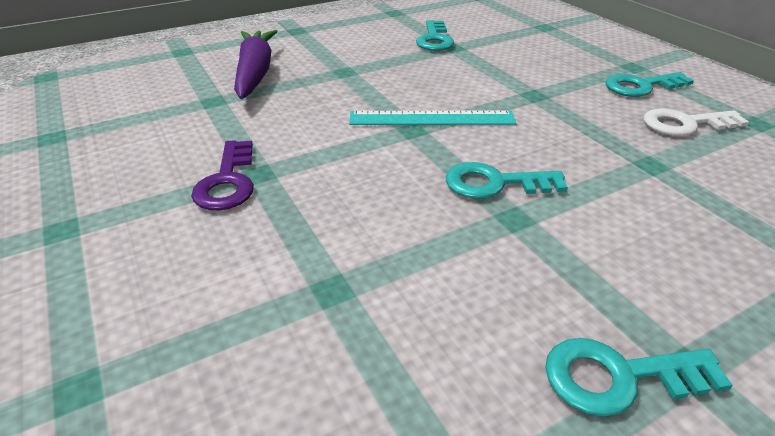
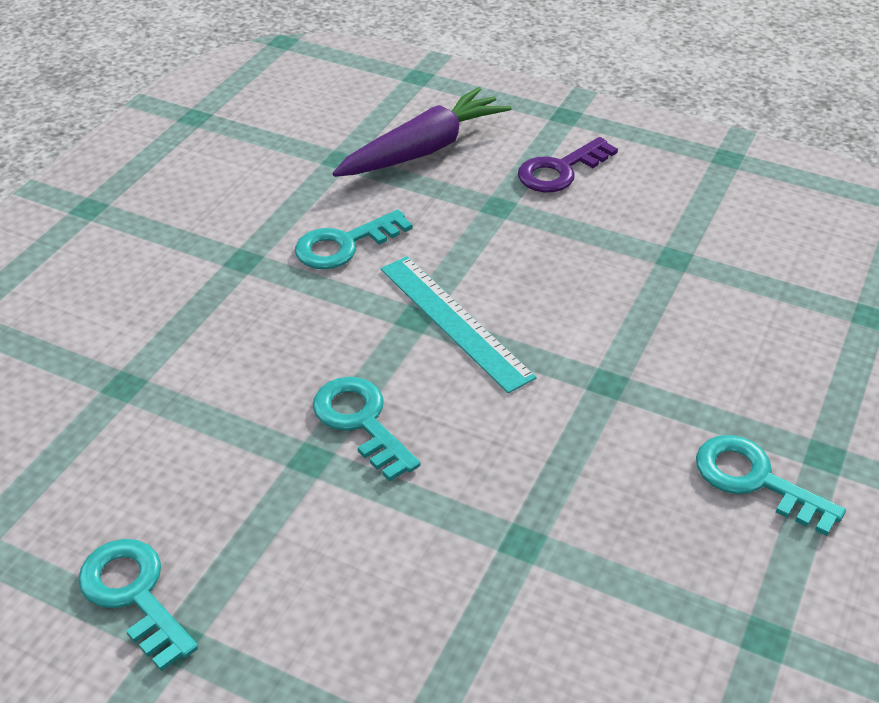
camera: 55 degrees right, 5 degrees up
purple key [191,140,254,210] -> purple key moved to [518,137,618,193]
turquoise key [416,20,454,51] -> turquoise key moved to [295,210,413,269]
white key [644,108,749,136] -> none

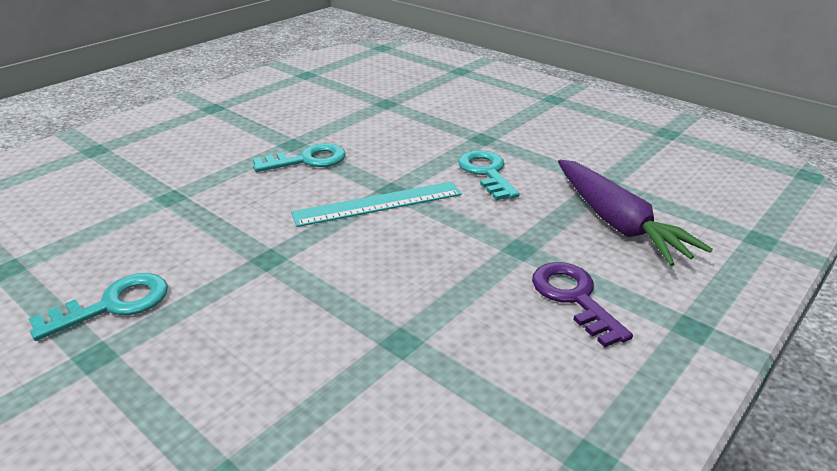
camera: 105 degrees right, 10 degrees down
turquoise key [78,539,198,672] -> none

